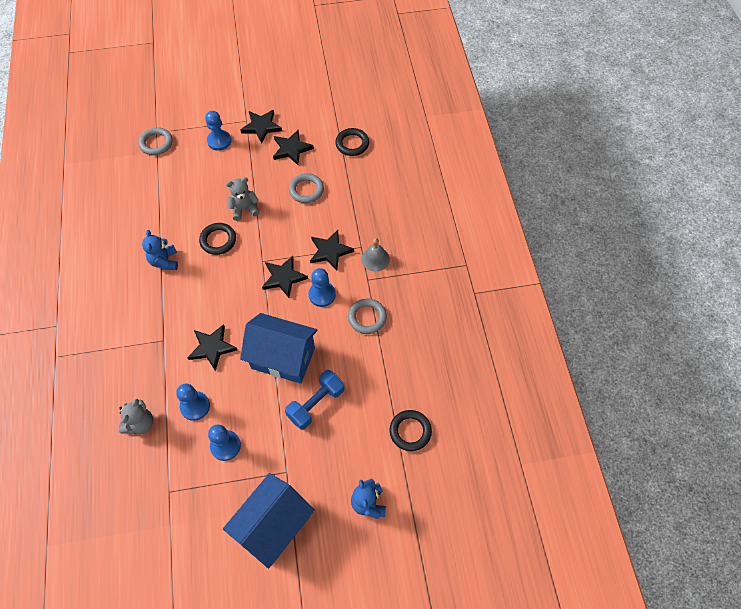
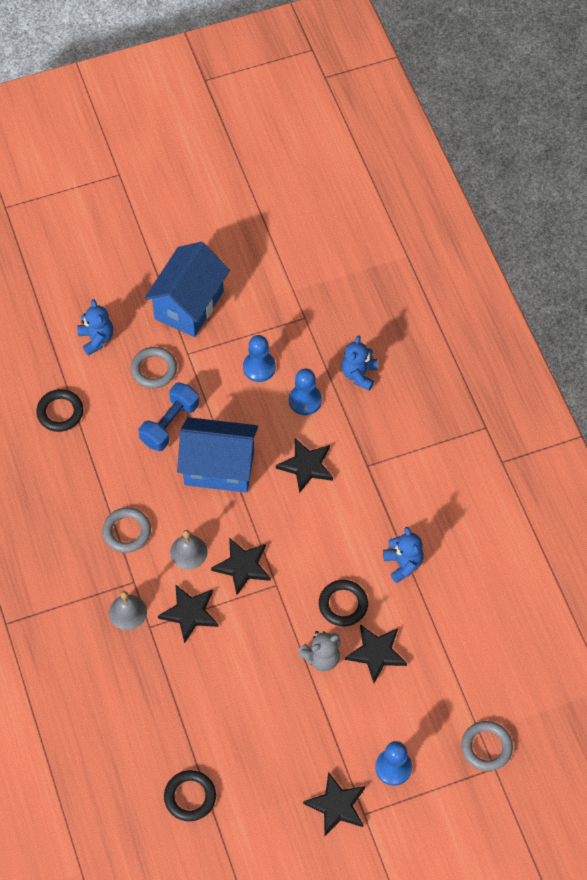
camera: 170 degrees right, 0 degrees up
grey teddy bear [119,399,153,434] -> blue teddy bear [341,335,378,391]
black star [273,130,314,165] -> black star moved to [345,624,407,683]
grey ring [289,173,324,203] -> grey ring moved to [131,347,177,388]
blue pawn [309,268,336,307] -> grey bell [170,530,208,569]

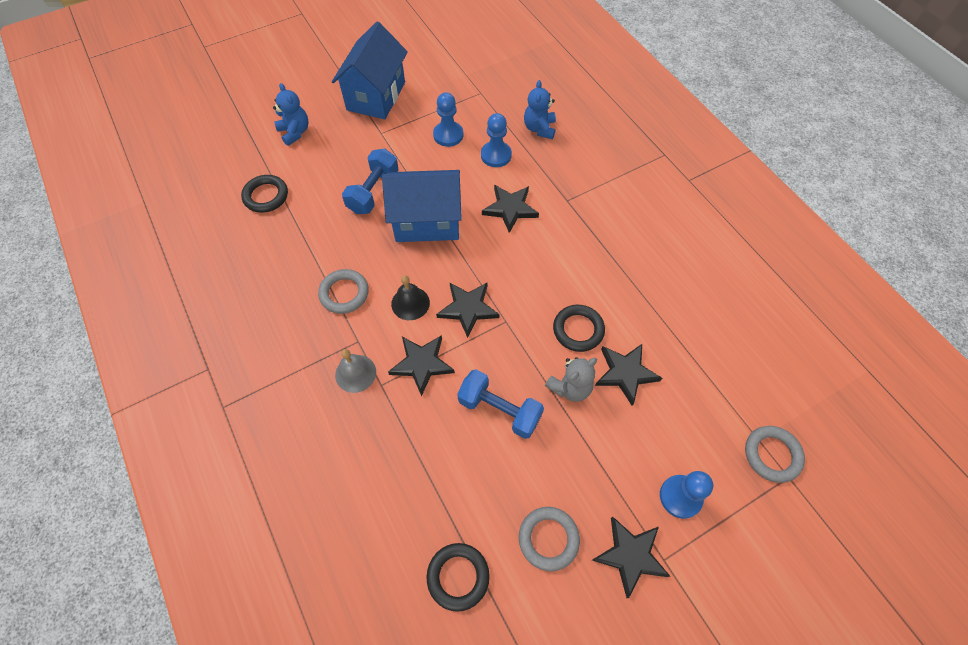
camera: 10 degrees left, 0 degrees up
grey ring [131,347,177,388] -> grey ring moved to [519,507,580,571]
grey bell [170,530,208,569] -> black bell [391,275,430,320]
blue teddy bear [383,527,424,583] -> none
none -> blue dumbbell [457,370,544,439]

